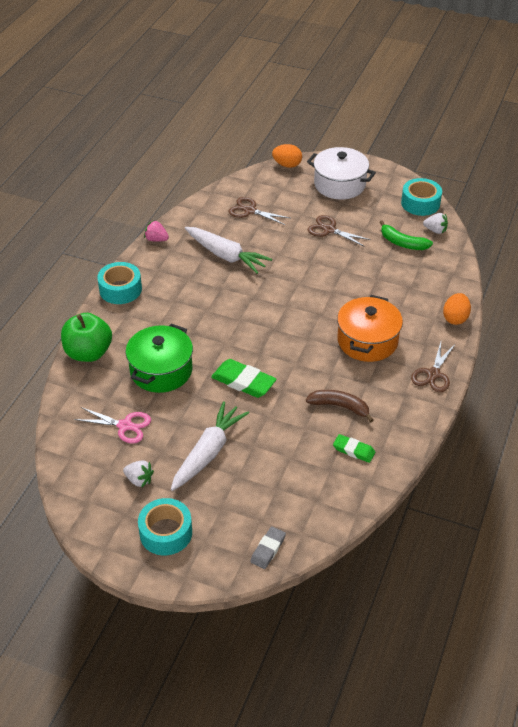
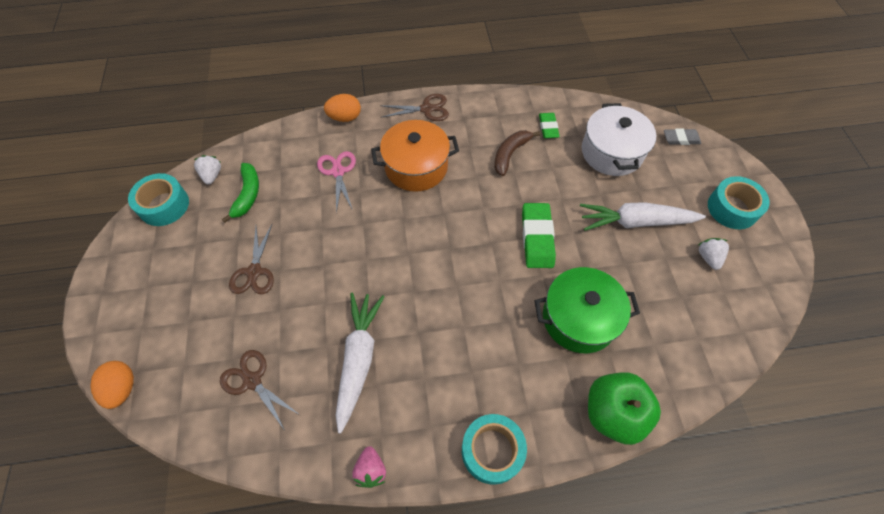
camera: 120 degrees left, 15 degrees up
pink scissors [74,407,151,443] -> pink scissors moved to [317,151,356,213]
brown scissors [229,197,290,225] -> brown scissors turned 135 degrees clockwise [220,350,300,430]
brown banana [306,390,374,422] -> brown banana turned 45 degrees clockwise [494,130,540,176]
white pot [307,147,376,200] -> white pot moved to [582,103,656,176]

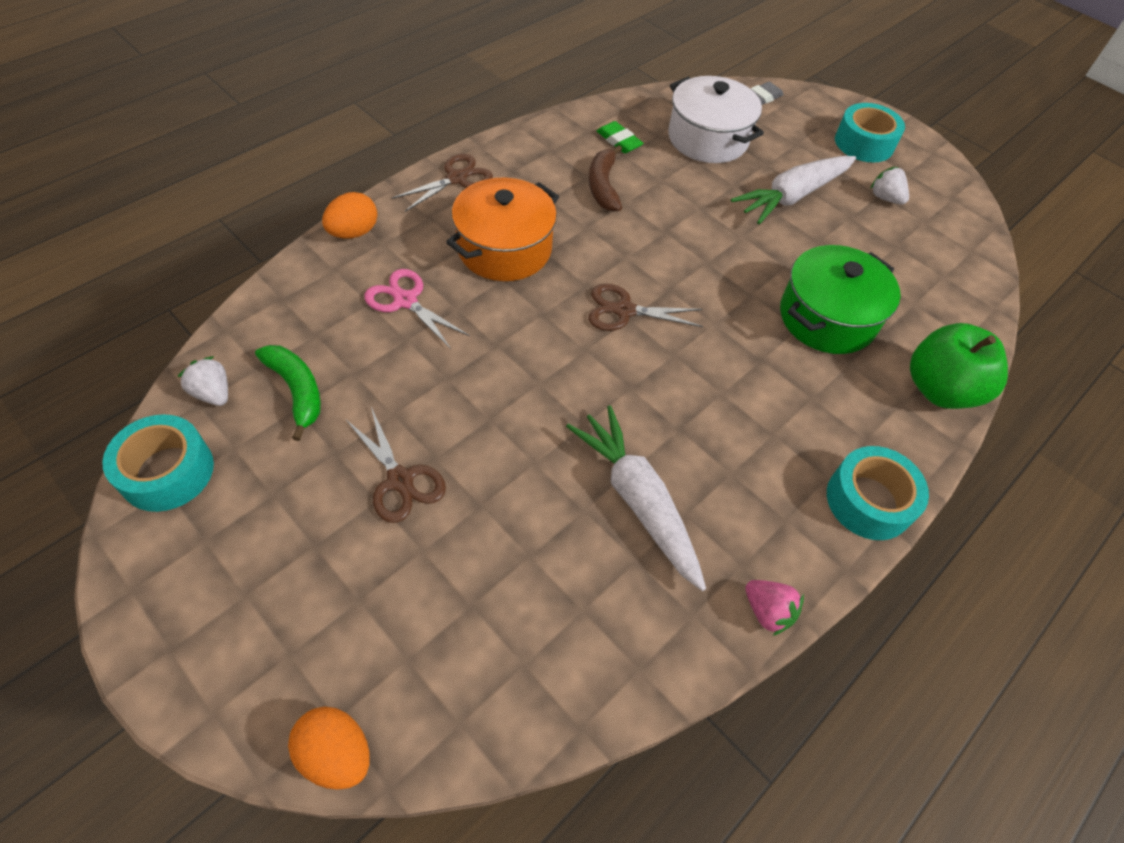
camera: 40 degrees left, 5 degrees down
brown scissors [220,350,300,430] -> brown scissors moved to [588,284,703,331]
green eraser [522,203,556,268] -> none

